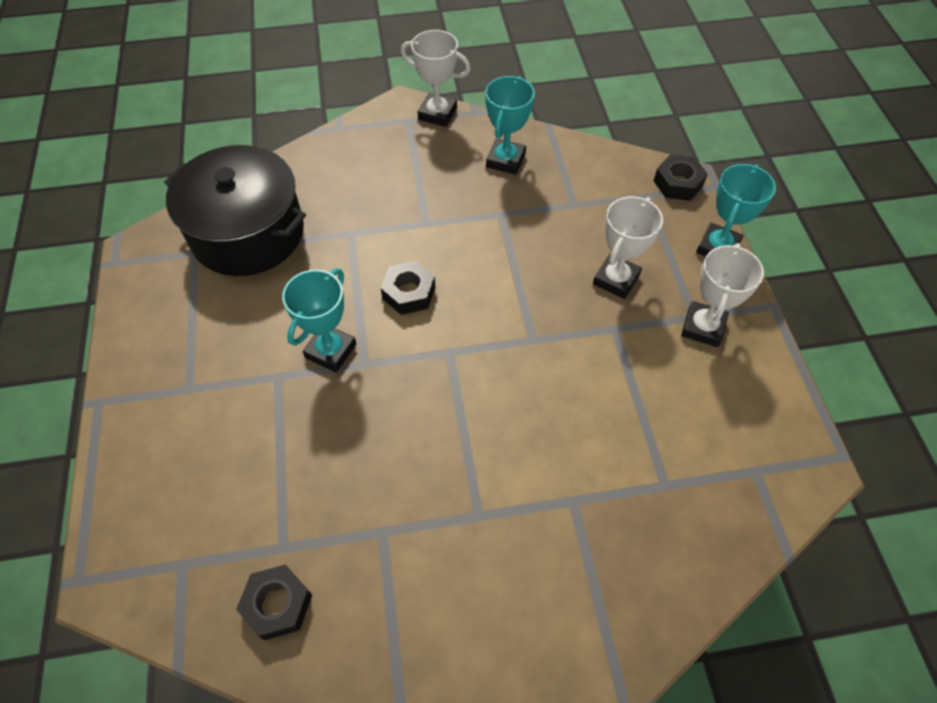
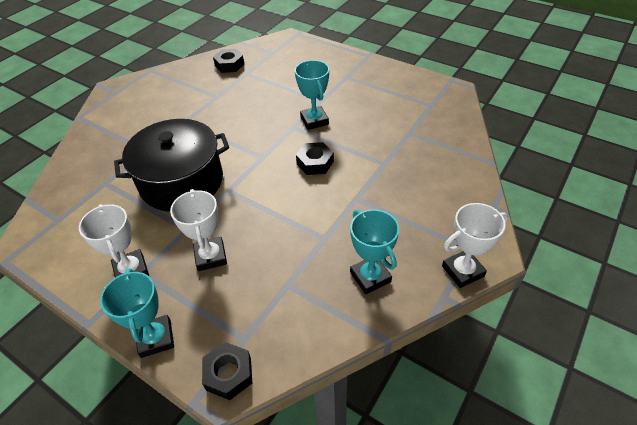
camera: 135 degrees right, 10 degrees down
black pot [164,145,306,276] -> black pot moved to [114,119,229,212]

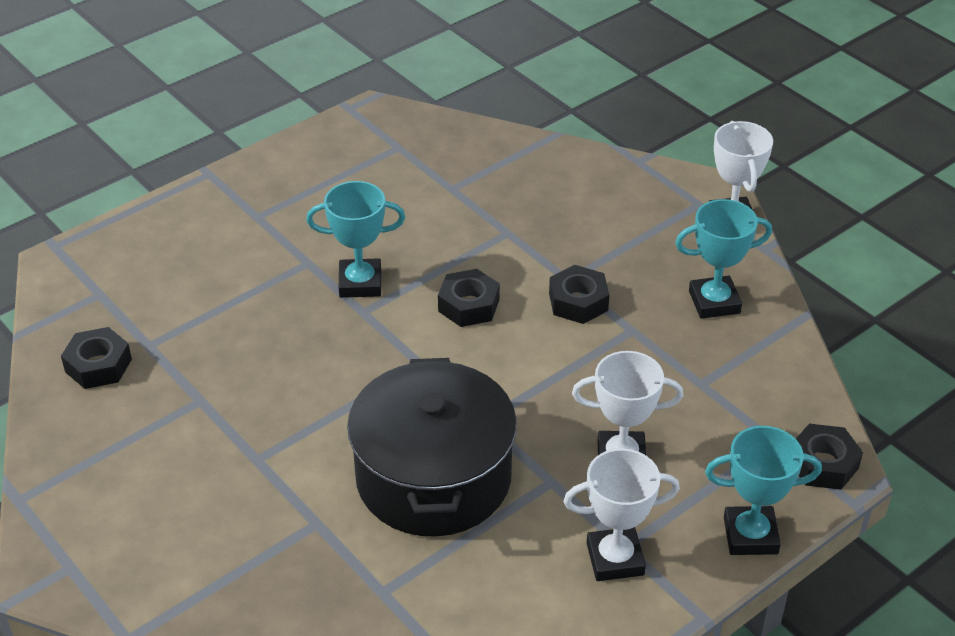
camera: 75 degrees left, 5 degrees down
none -> black nut [549,265,609,324]

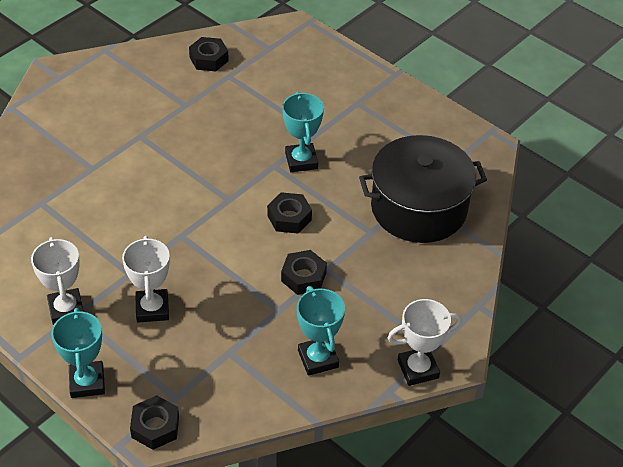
camera: 80 degrees right, 5 degrees up
black pot [347,358,517,537] -> black pot moved to [359,135,487,243]

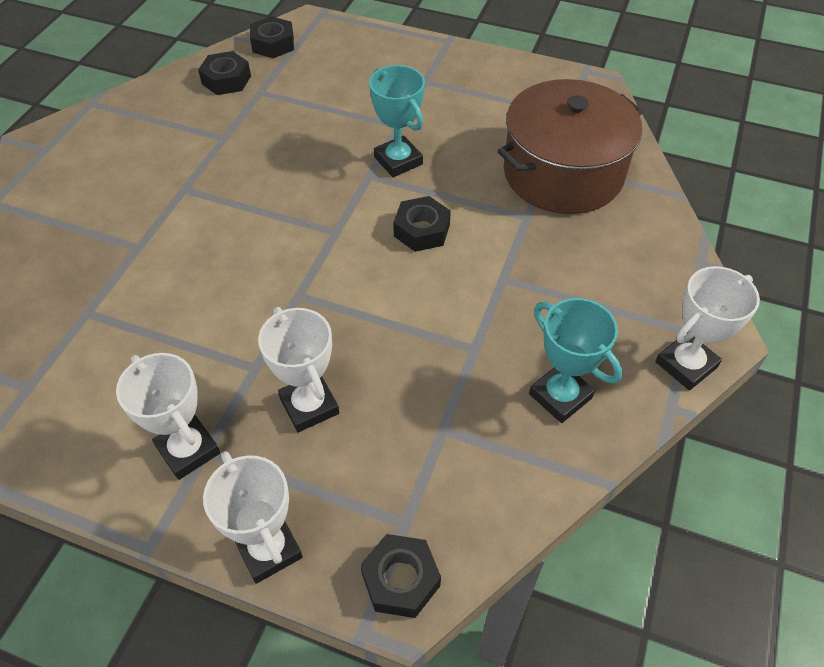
camera: 20 degrees left, 5 degrees up
turquoise trophy [51,308,105,398] -> white trophy [203,451,303,584]
black nut [281,250,327,295] -> black nut moved to [250,16,294,58]
black pot [359,135,487,243] -> brown pot [498,79,643,214]

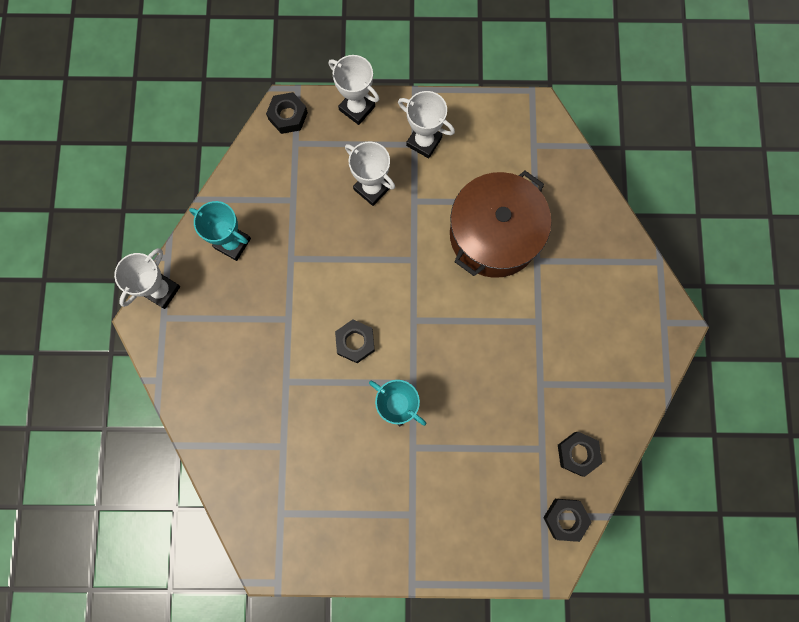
camera: 160 degrees right, 25 degrees up
brown pot [498,79,643,214] -> brown pot moved to [450,171,551,278]

